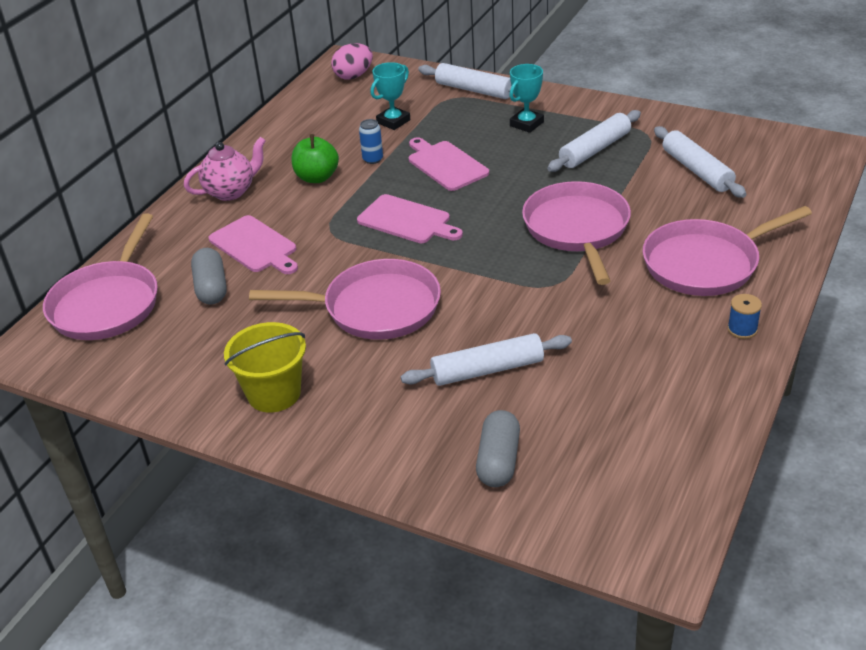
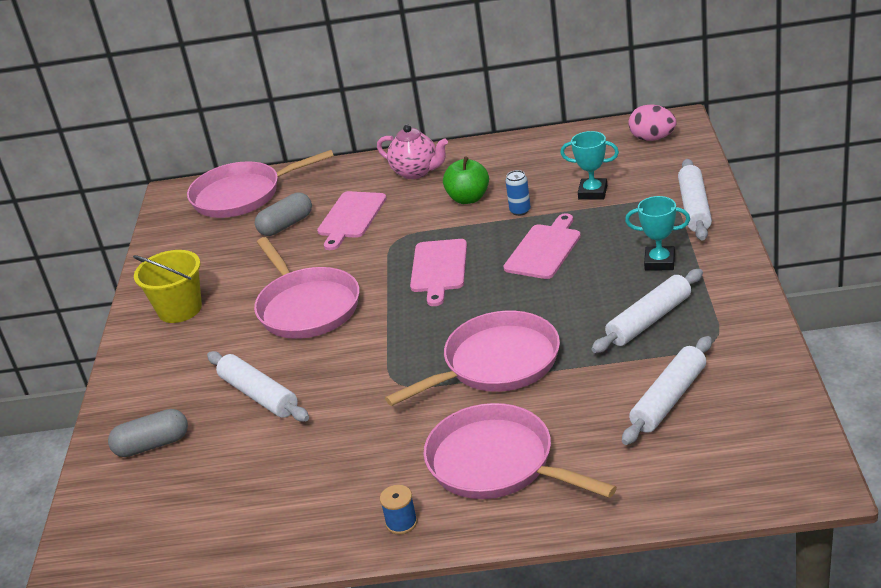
camera: 65 degrees right, 5 degrees down
white rolling pin [547,110,641,172] -> white rolling pin turned 60 degrees counterclockwise [591,269,703,353]

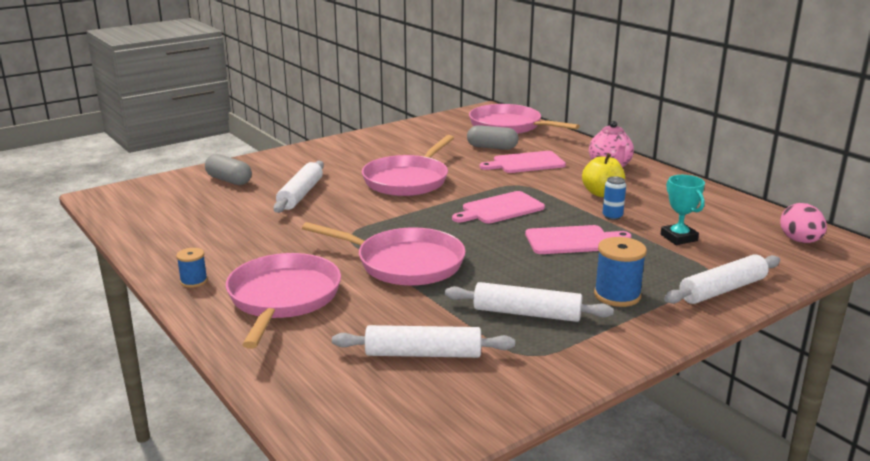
camera: 50 degrees right, 10 degrees down
yellow bucket [133,250,202,323] -> none
green apple [443,156,489,204] -> yellow apple [582,153,625,197]
turquoise trophy [625,196,690,271] -> blue spool [594,237,647,307]

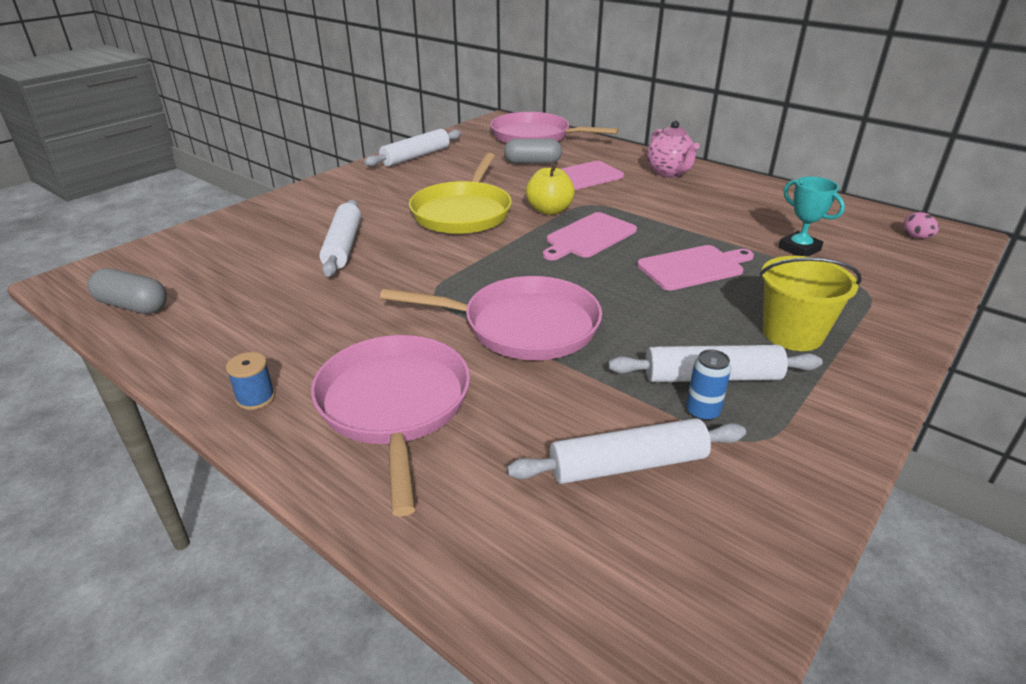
camera: 15 degrees left, 10 degrees up
grey capsule [205,154,252,185] -> grey capsule moved to [87,268,167,314]
pink pan [362,135,454,196] -> yellow pan [409,153,512,234]
yellow apple [582,153,625,197] -> yellow apple moved to [526,163,575,215]
blue spool [594,237,647,307] -> yellow bucket [760,256,862,351]
blue can [602,176,626,220] -> blue can moved to [686,349,731,421]
white rolling pin [664,254,780,304] -> white rolling pin moved to [364,129,461,167]
pink egg [780,203,827,243] -> pink egg [903,212,939,239], size x0.61

